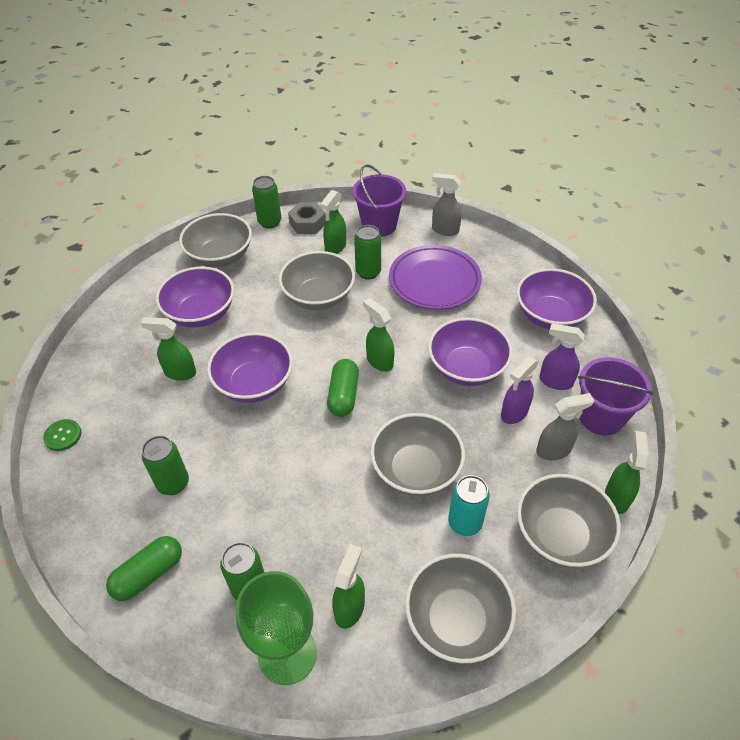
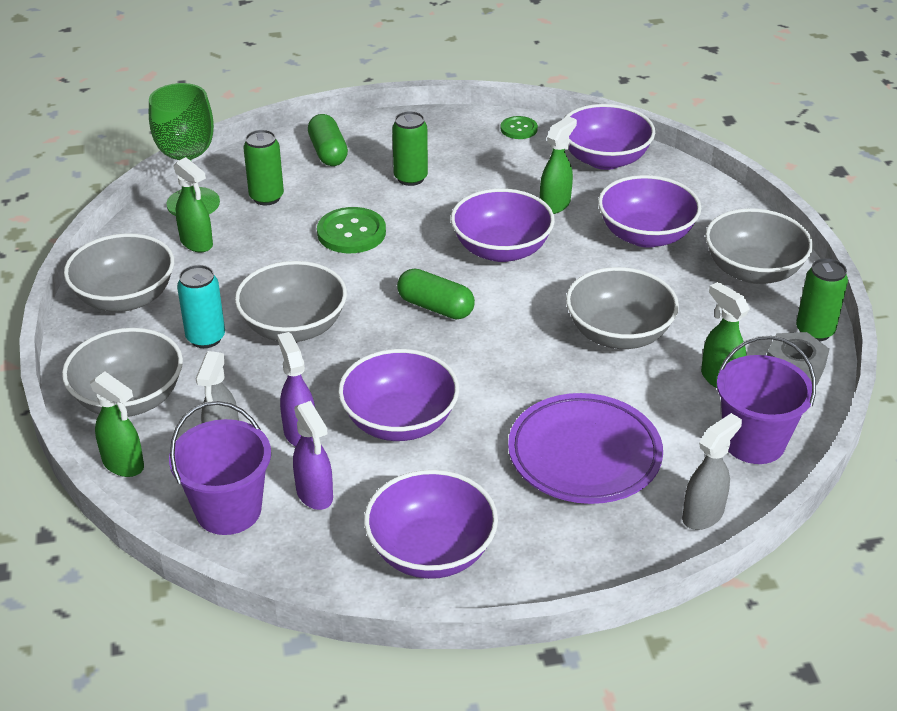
camera: 115 degrees right, 10 degrees down
green can [354,225,381,280] -> none
green spray bottle [363,298,395,372] -> none
purple spray bottle [539,323,585,390] -> purple spray bottle turned 105 degrees clockwise [293,401,333,510]
none -> green button [317,207,386,253]
none -> purple bowl [562,104,655,170]

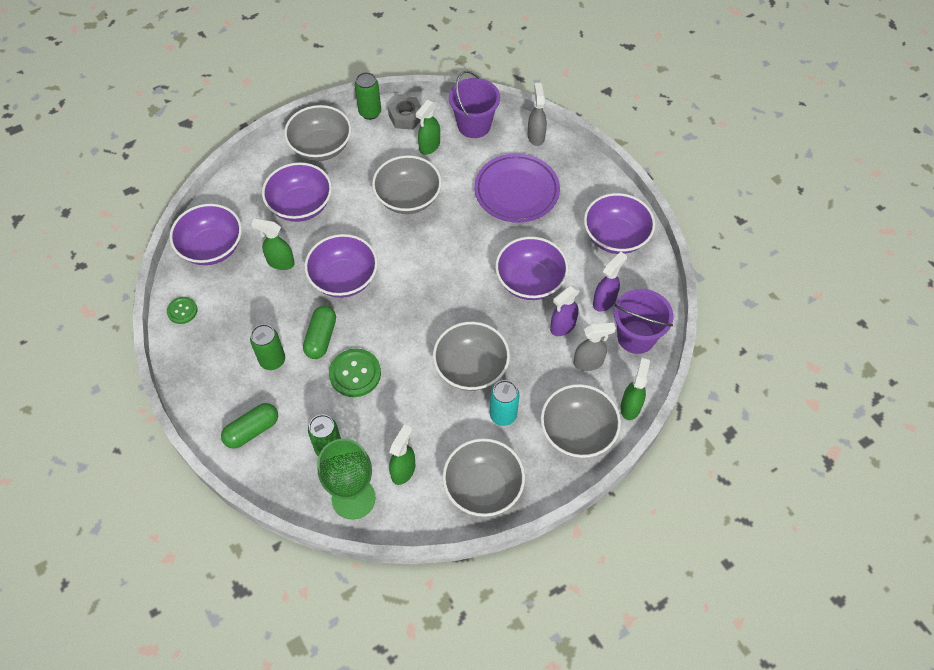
camera: 110 degrees left, 20 degrees up
green capsule [397,269,475,319] -> green capsule moved to [303,306,336,359]
grey spray bottle [682,413,742,530] -> grey spray bottle turned 60 degrees clockwise [528,83,547,146]

